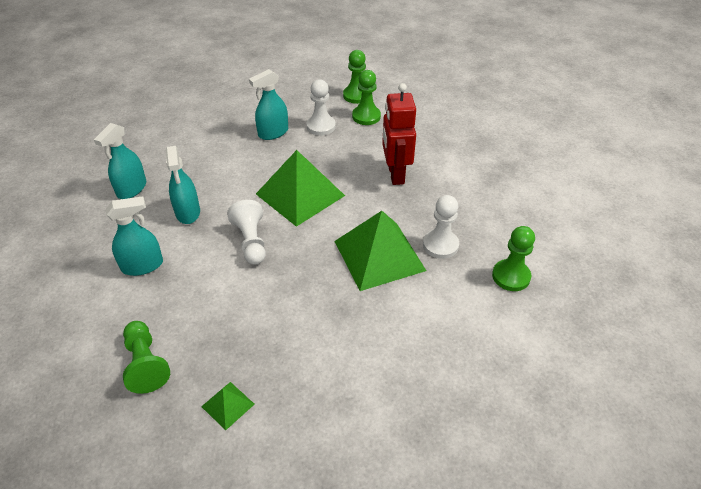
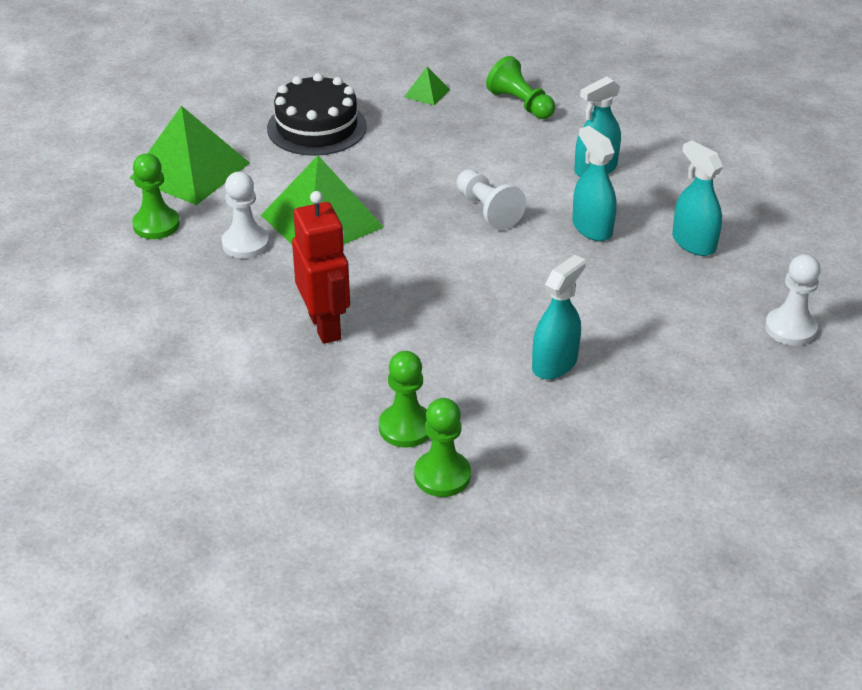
camera: 165 degrees right, 5 degrees down
turquoise spray bottle [94,123,146,199] -> turquoise spray bottle turned 45 degrees counterclockwise [672,140,723,256]
green pyramid [256,150,345,227] -> green pyramid moved to [129,106,250,205]
white pawn [307,79,336,135] -> white pawn moved to [765,254,821,346]
none -> black cake [267,73,367,156]

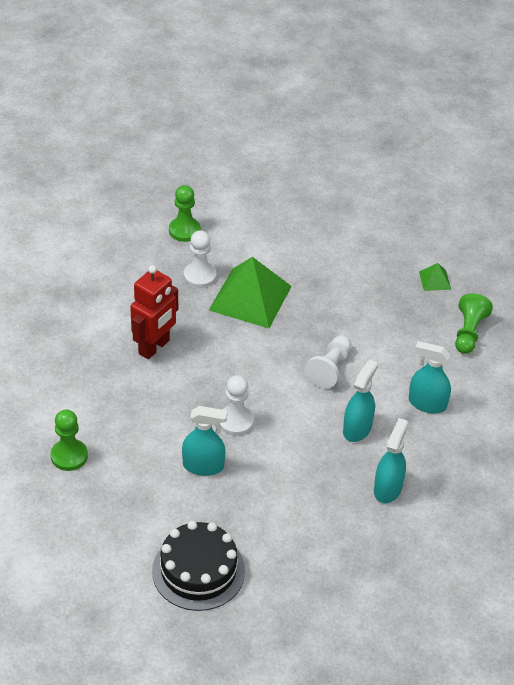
camera: 55 degrees right, 5 degrees up
green pyramid [129,106,250,205] -> none
black cake [267,73,367,156] -> black cake moved to [152,521,245,611]
green pawn [379,351,429,448] -> none
white pawn [765,254,821,346] -> white pawn moved to [219,375,254,436]

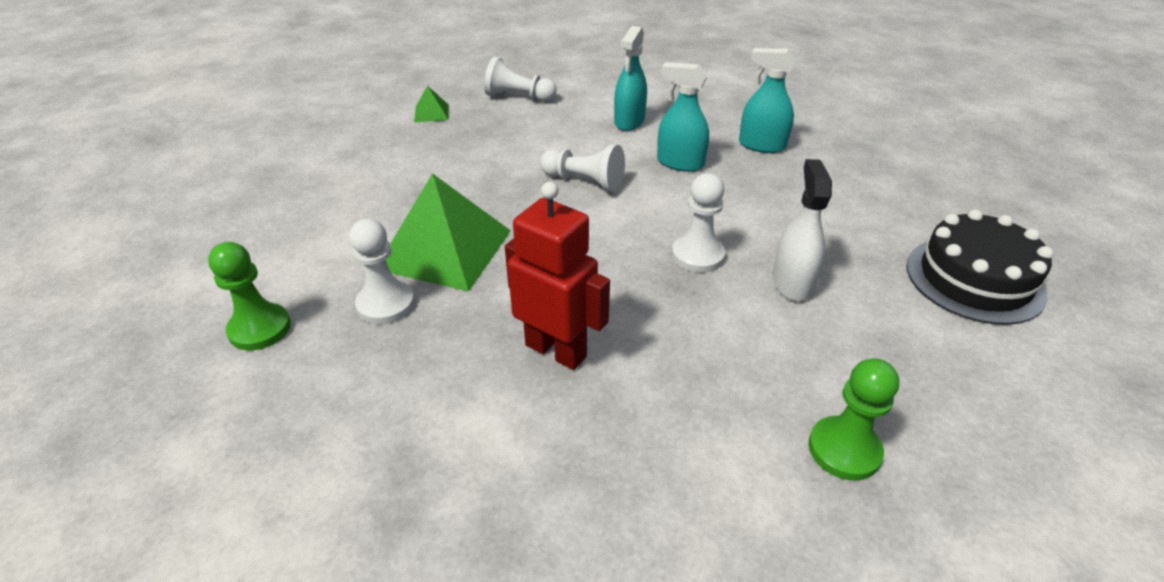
camera: 90 degrees left, 5 degrees down
turquoise spray bottle [182,406,227,476] -> white spray bottle [772,159,832,301]
green pawn [455,293,493,354] -> white pawn [484,56,557,102]

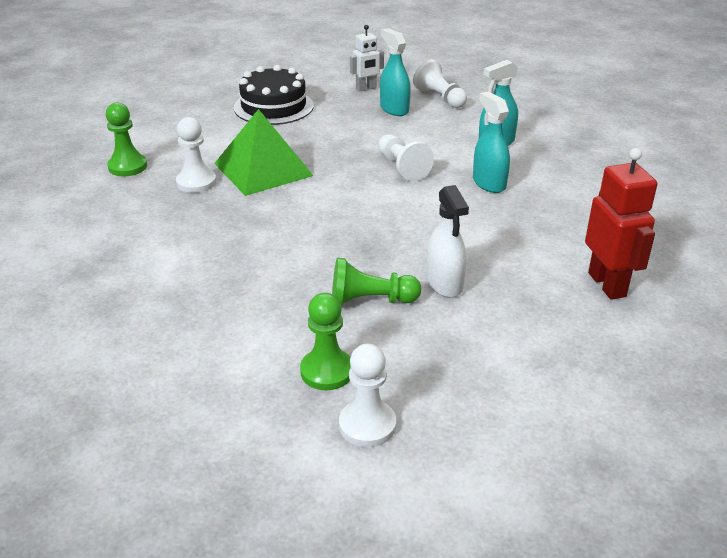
camera: 40 degrees right, 5 degrees down
green pyramid [414,86,449,122] -> white robot [350,25,384,92]
red robot [505,182,610,370] -> red robot moved to [585,148,657,300]
white pawn [672,173,725,272] -> white pawn moved to [339,344,396,447]
turquoise spray bottle [739,48,796,153] -> turquoise spray bottle moved to [380,28,411,116]
white spray bottle [772,159,832,301] -> white spray bottle turned 120 degrees clockwise [426,185,469,298]
black cake [906,209,1054,325] -> black cake moved to [234,65,314,125]
none -> green pawn [332,258,421,306]

